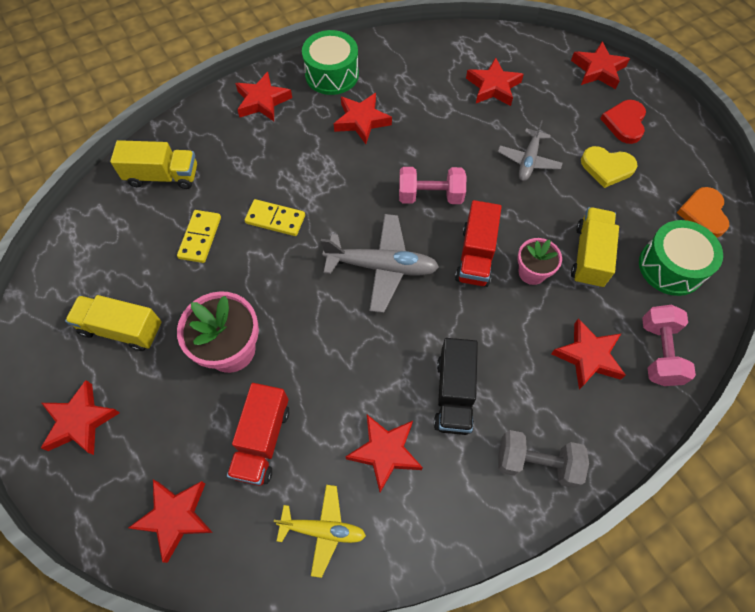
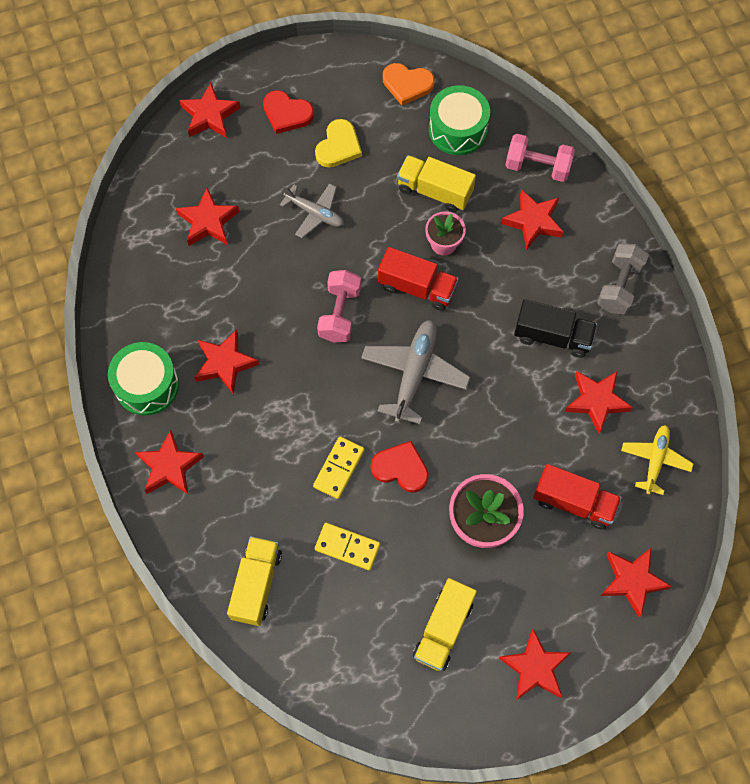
camera: 80 degrees left, 5 degrees up
none -> red heart [371,441,429,493]

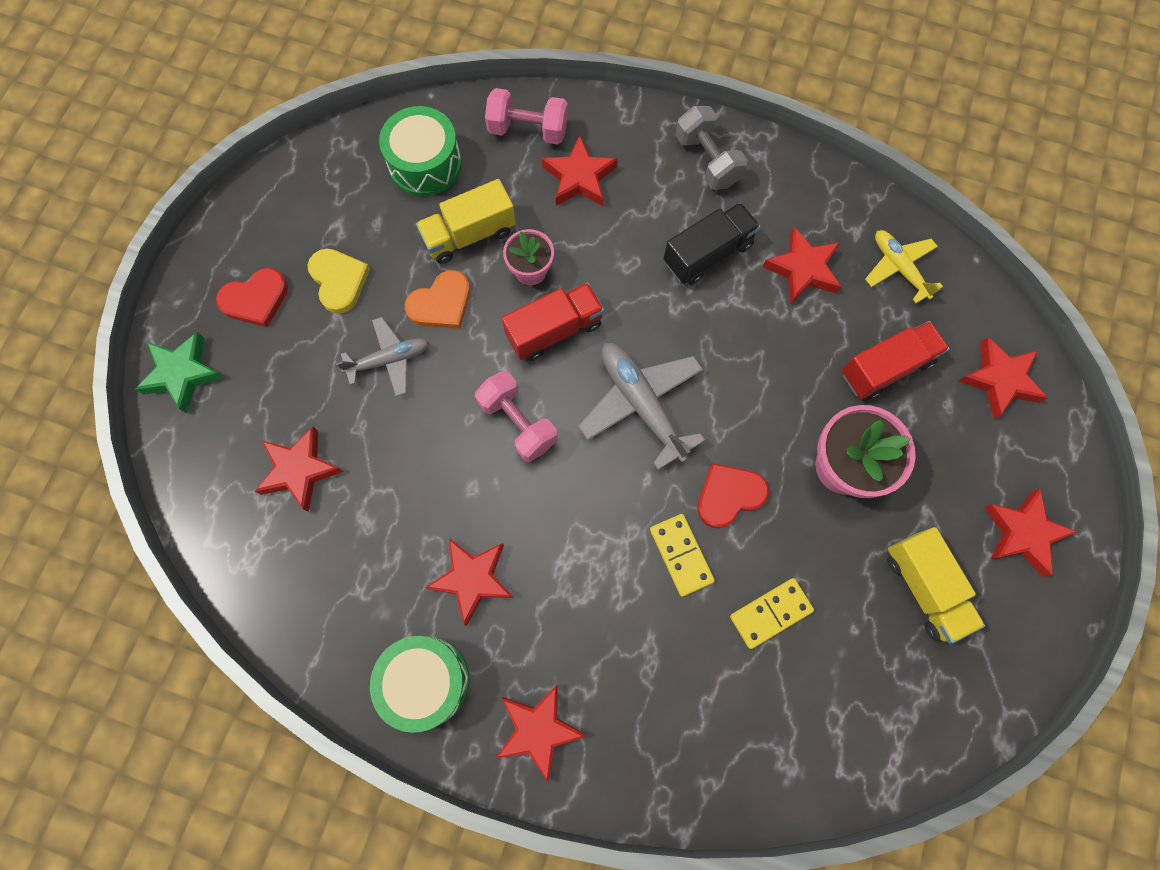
camera: 50 degrees left, 5 degrees up
red star [179,83,241,138] -> green star [135,332,224,414]
yellow truck [227,536,282,626] -> none
orange heart [383,63,435,105] -> orange heart moved to [405,270,470,329]
pink dumbbell [506,134,575,182] -> pink dumbbell turned 45 degrees clockwise [485,88,568,145]

